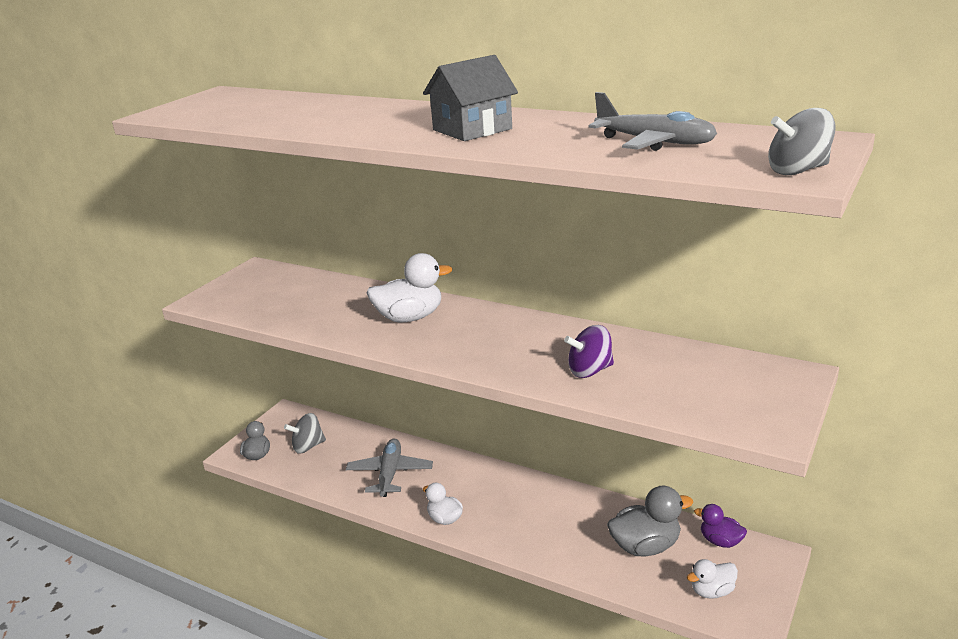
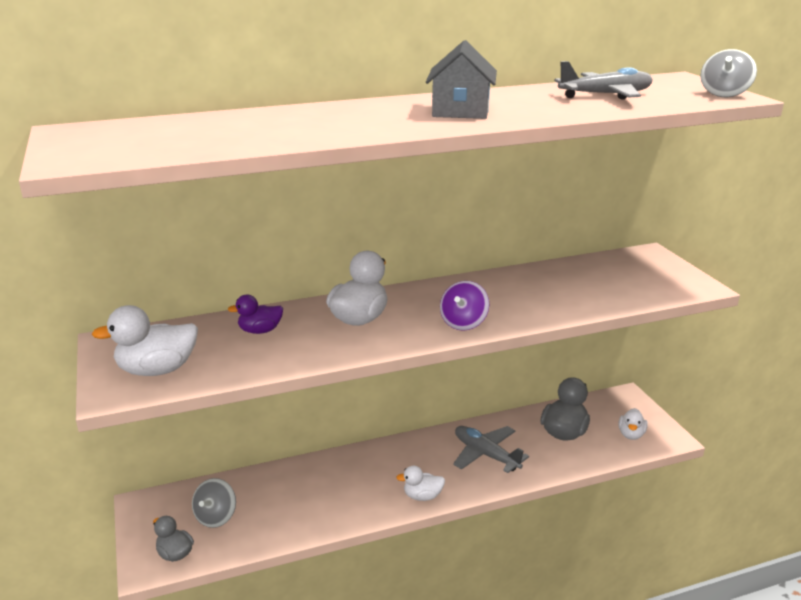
camera: 50 degrees left, 0 degrees up
grey plane [346,439,433,497] -> grey plane moved to [453,426,529,473]
purple spinning top [564,325,614,378] -> purple spinning top moved to [440,281,489,331]
purple duck [694,504,747,548] -> purple duck moved to [227,295,283,334]
none -> white duck [92,305,198,376]

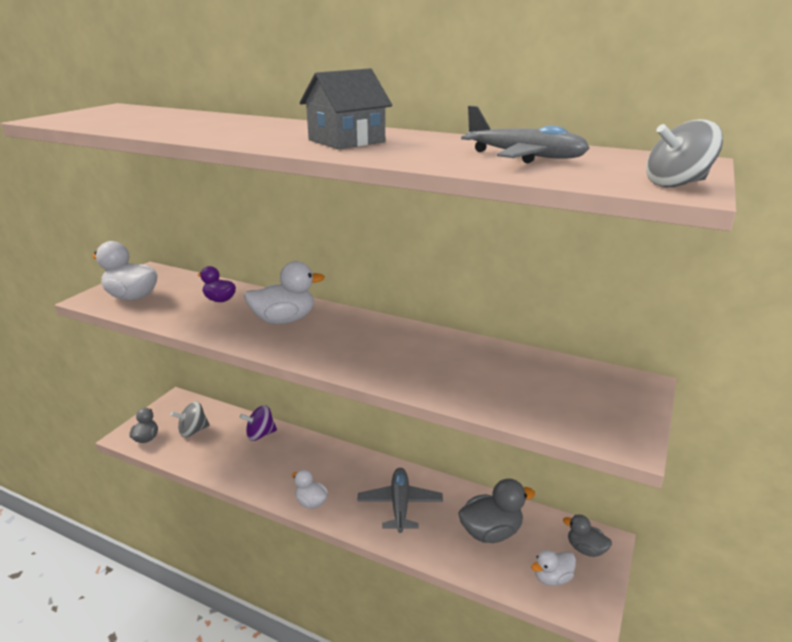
camera: 45 degrees right, 0 degrees up
purple spinning top [440,281,489,331] -> purple spinning top moved to [240,405,277,441]
none -> grey duck [563,515,612,557]

